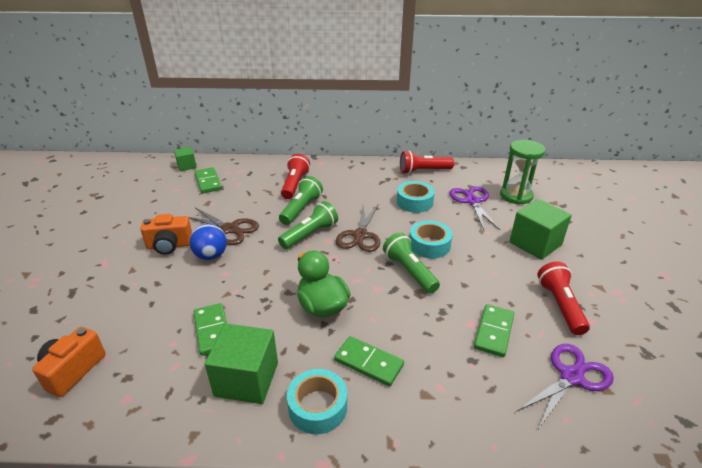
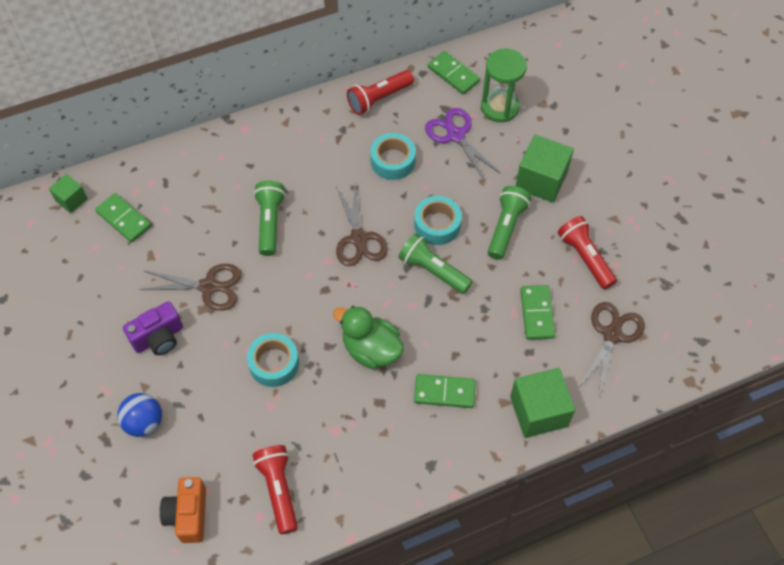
camera: 25 degrees left, 25 degrees up
orange camera [140,214,192,255] -> purple camera [123,301,183,355]
blue ball [189,224,227,260] -> blue ball moved to [117,393,162,437]
green domino [194,303,227,356] -> green domino moved to [428,51,480,94]
green cube [205,324,278,404] -> green cube moved to [510,368,575,438]
green flashlight [278,201,338,249] -> green flashlight moved to [488,186,531,260]
red flashlight [281,154,310,199] -> red flashlight moved to [253,445,298,534]
turquoise tape [287,369,347,434] -> turquoise tape moved to [247,333,299,387]
purple scissors [515,344,614,431] -> brown scissors [580,302,645,396]

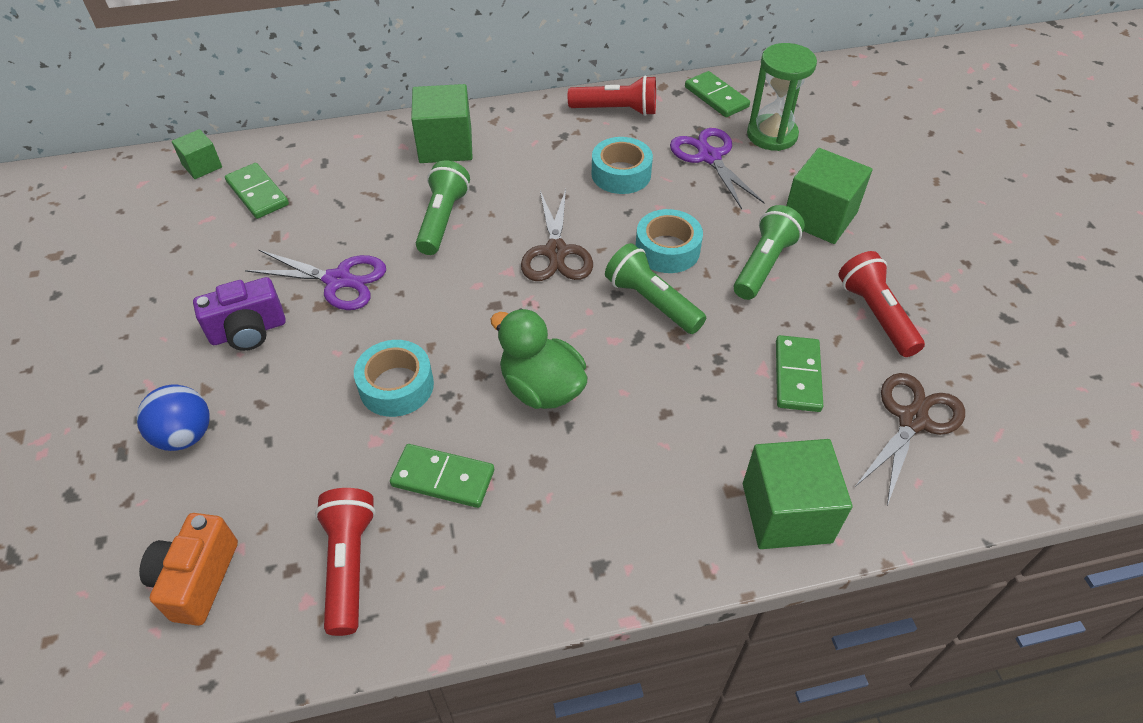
camera: 10 degrees right, 10 degrees down
brown scissors [139,264,242,311] -> purple scissors [245,250,386,310]
red flashlight [347,70,414,115] -> red flashlight turned 150 degrees counterclockwise [568,76,656,116]
green domino [414,374,476,408] -> green domino moved to [390,444,494,508]
none -> green cube [411,84,473,163]

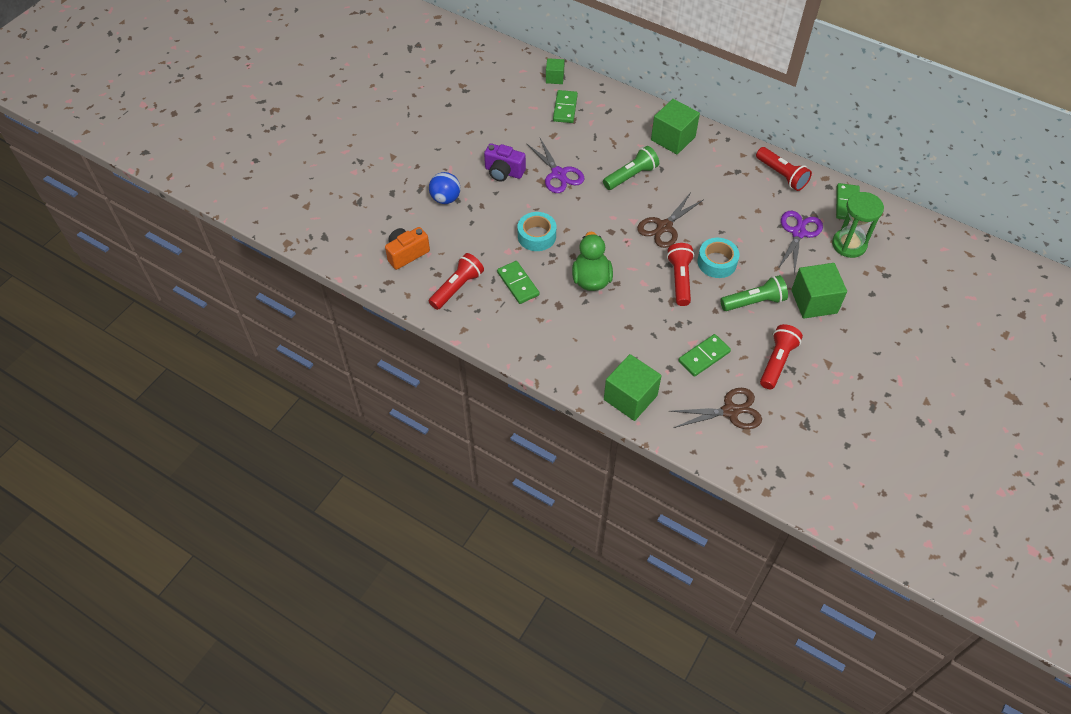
camera: 45 degrees right, 5 degrees up
turquoise tape [592,137,653,194] -> none
green flashlight [605,243,706,334] -> red flashlight [667,243,694,306]

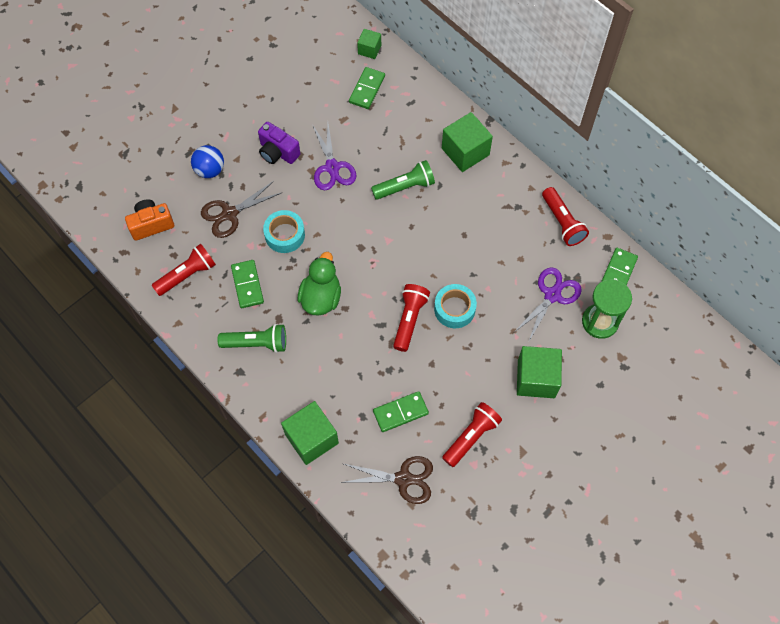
camera: 15 degrees right, 10 degrees up
brown scissors [637,192,704,248] -> brown scissors moved to [201,181,281,238]
green flashlight [720,275,788,311] -> green flashlight moved to [218,324,286,353]

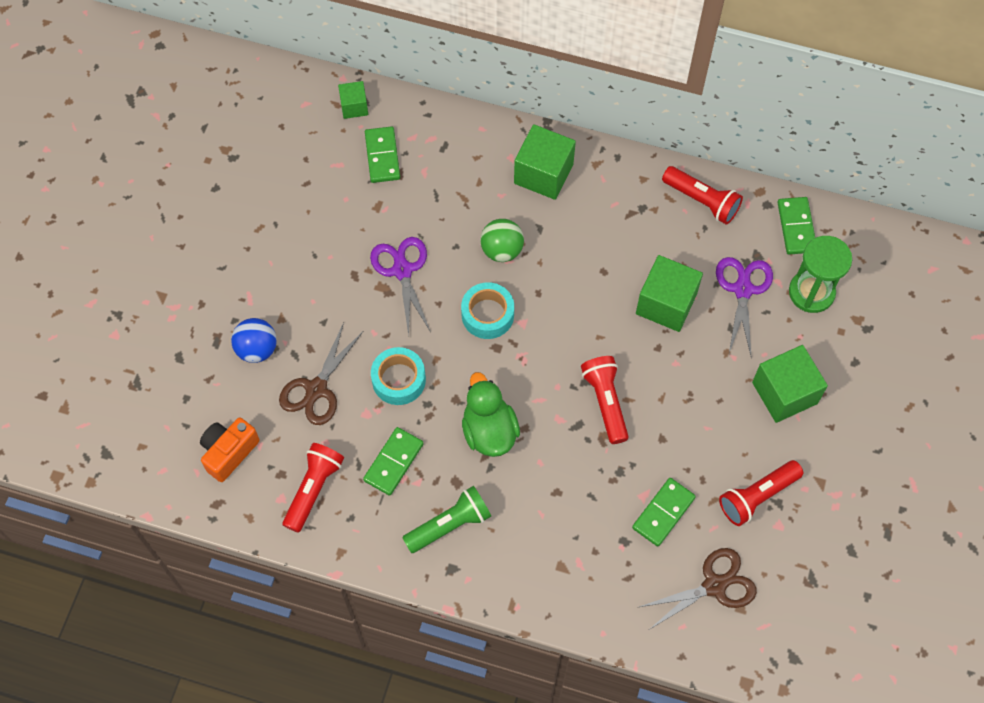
camera: 30 degrees left, 0 degrees up
green domino [231,260,264,308] -> green domino turned 75 degrees clockwise [363,427,424,496]
purple camera [258,122,300,164] -> none
green cube [281,401,339,465] -> green cube moved to [636,255,703,332]
purple scissors [312,124,356,190] -> purple scissors turned 150 degrees counterclockwise [370,237,431,336]
green flashlight [371,160,435,200] -> green ball [480,219,524,262]
turquoise tape [434,284,477,328] -> turquoise tape moved to [461,282,514,339]
red flashlight [442,402,502,467] -> red flashlight turned 135 degrees counterclockwise [719,460,803,526]

